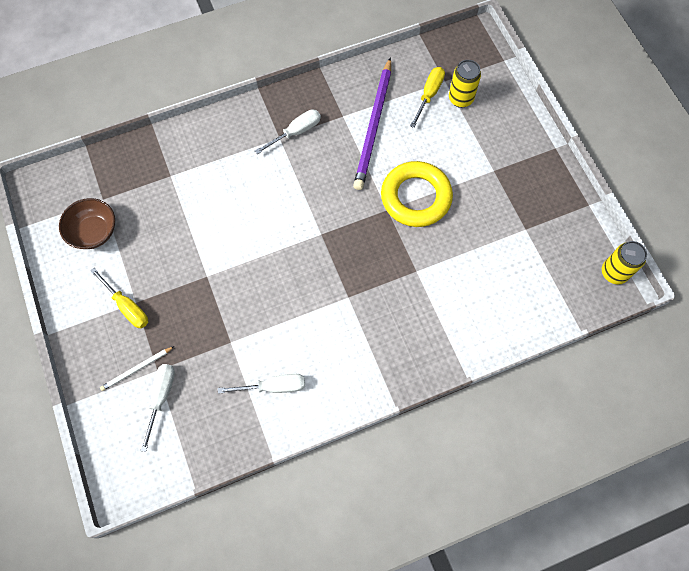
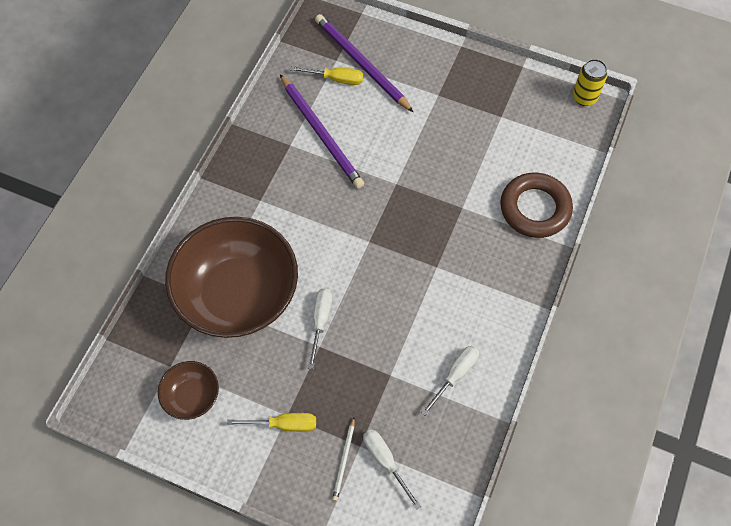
camera: 45 degrees left, 5 degrees down
white screwdriver [255,109,321,154] -> white screwdriver moved to [308,288,332,369]
yellow ring [381,161,453,227] -> none
yellow screwdriver [410,67,445,128] -> yellow screwdriver turned 120 degrees clockwise [290,66,363,85]
yellow can [449,60,481,108] -> purple pencil [315,14,414,113]
none -> brown bowl [165,217,298,338]
none -> brown ring [500,172,573,238]

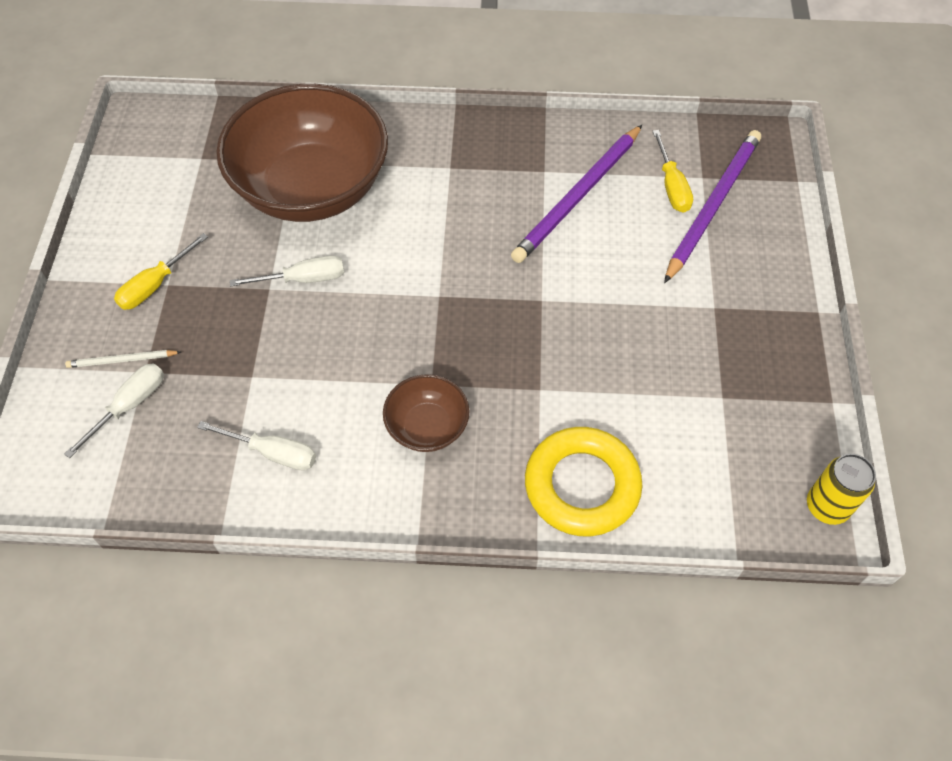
camera: 70 degrees right, 5 degrees down
brown bowl [158,361,219,420] -> brown bowl moved to [383,374,470,452]
yellow screwdriver [227,413,316,432] -> yellow screwdriver turned 60 degrees clockwise [114,233,208,310]
brown ring [500,172,573,238] -> yellow ring [525,427,642,536]

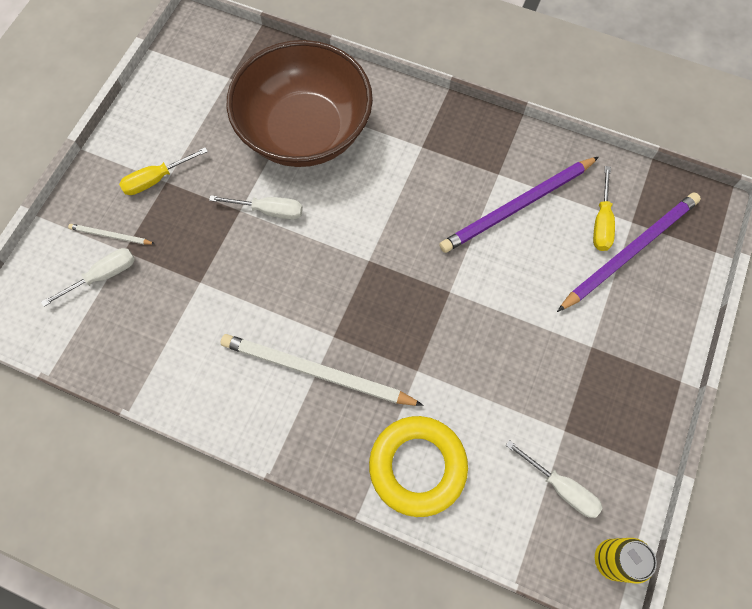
camera: 20 degrees right, 10 degrees up
white screwdriver [197,421,316,470] -> white screwdriver moved to [506,440,603,518]
brown bowl [383,374,470,452] -> white pencil [221,334,424,406]

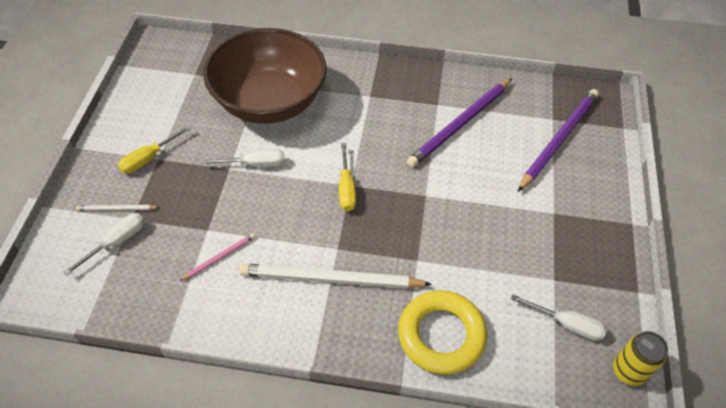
camera: 15 degrees left, 15 degrees down
yellow screwdriver [593,166,615,251] -> yellow screwdriver moved to [339,143,356,212]
none -> pink pencil [180,233,255,281]

